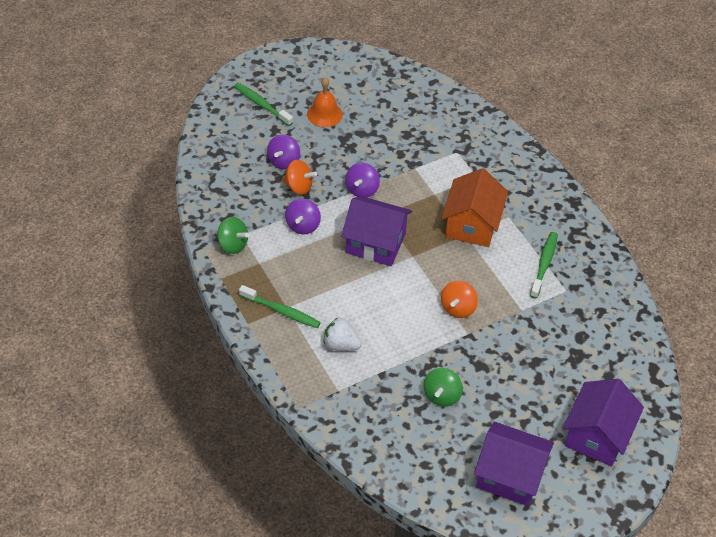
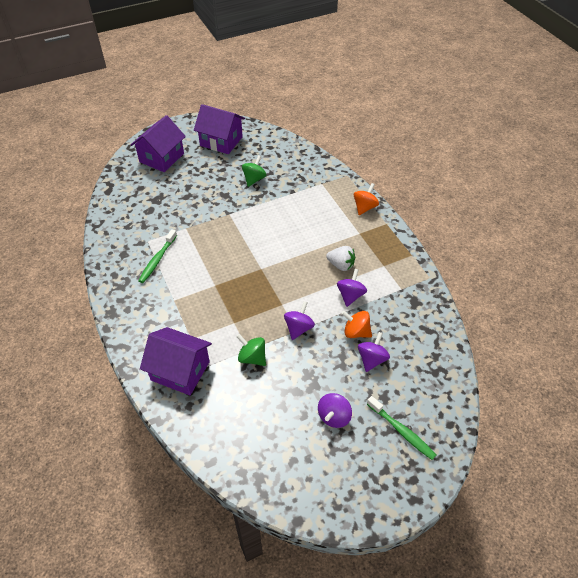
camera: 175 degrees left, 0 degrees up
green spinning top [217,217,249,254] -> green spinning top moved to [236,334,266,366]
green toothbrush [239,285,321,328] -> none
orange bell [307,77,343,127] -> purple spinning top [318,393,352,428]
white strawberry [323,318,362,351] -> white strawberry moved to [326,246,355,271]
purple house [341,196,412,266] -> purple house moved to [140,327,212,395]
orange house [441,168,508,247] -> none
orange spinning top [441,281,478,318] -> orange spinning top moved to [354,183,379,215]

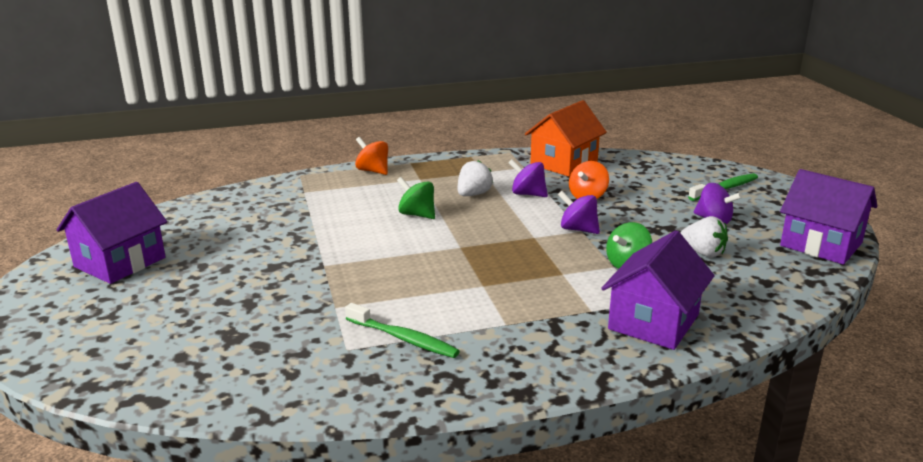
camera: 80 degrees left, 25 degrees down
purple house [131,115,186,172] -> purple house moved to [780,169,877,265]
green spinning top [242,155,267,187] -> green spinning top moved to [397,177,435,219]
purple spinning top [358,332,390,372] -> none
none -> orange house [525,100,607,177]
none -> white strawberry [680,216,728,257]

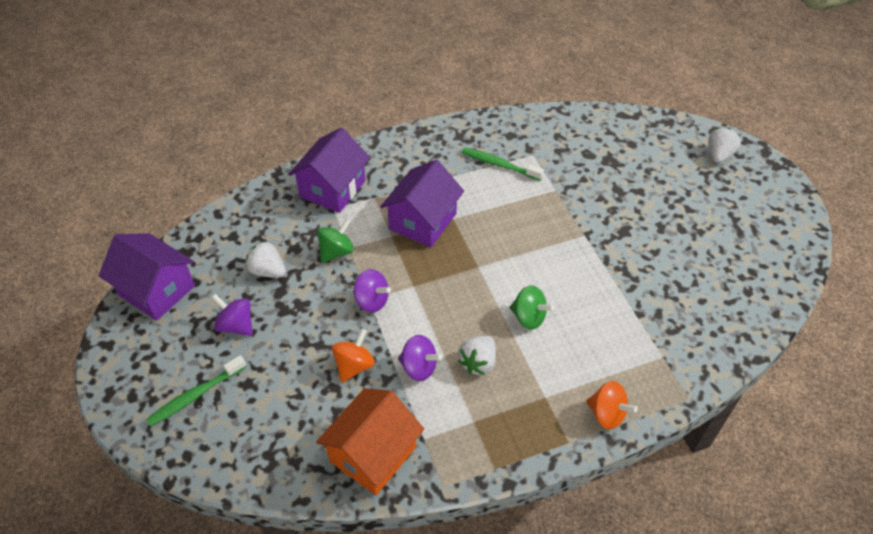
camera: 175 degrees right, 25 degrees up
purple house [56,182,167,284] -> purple house moved to [380,160,464,248]
none -> white strawberry [708,128,741,163]

